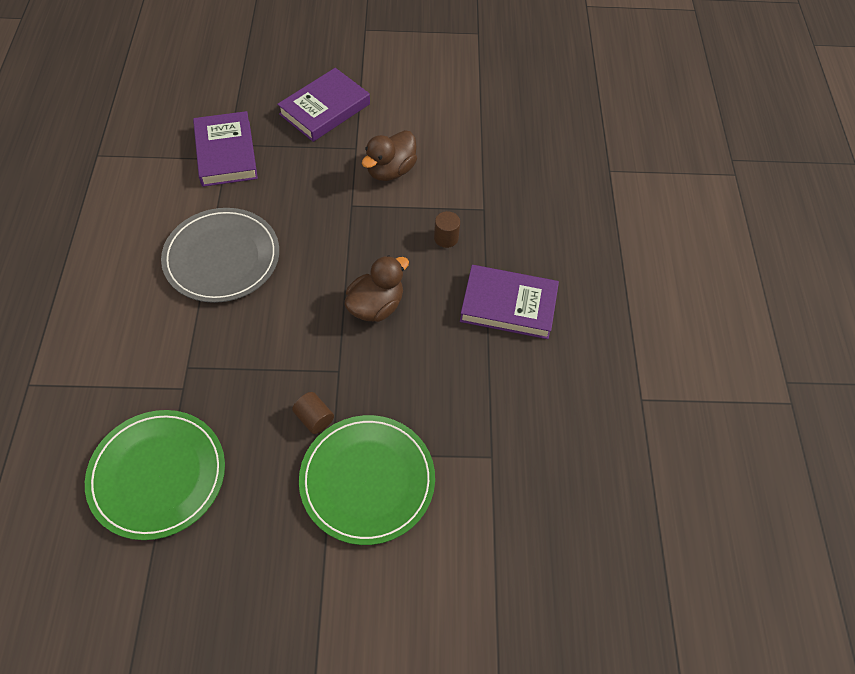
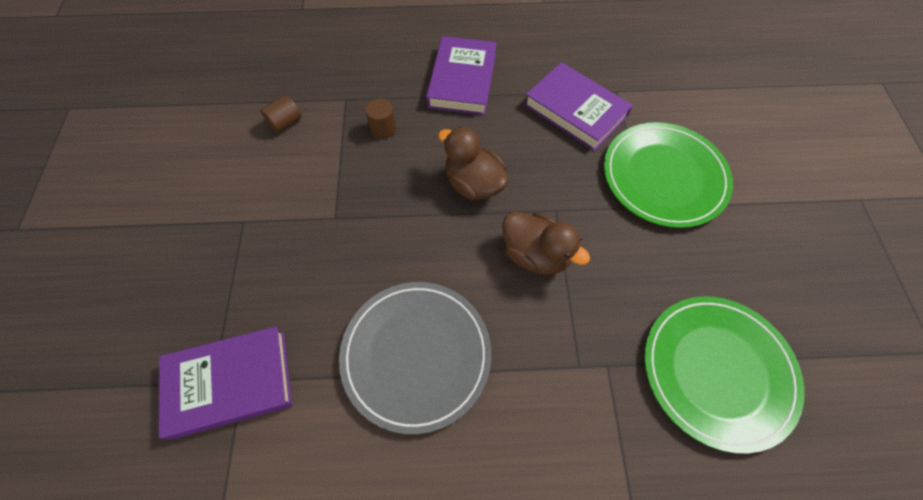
camera: 90 degrees left, 5 degrees up
purple book [277,68,370,142] -> purple book moved to [524,62,633,151]
brown cylinder [292,392,334,434] -> brown cylinder moved to [261,95,302,133]
brown duck [362,130,417,181] -> brown duck moved to [502,212,590,275]

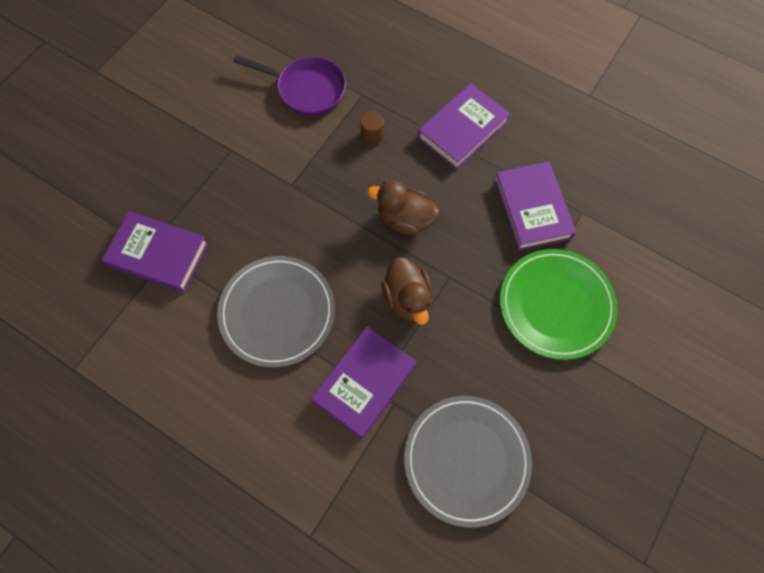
camera: 35 degrees right, 5 degrees up
brown cylinder [261,95,302,133] -> purple pan [234,55,346,116]
brown duck [438,127,509,200] -> brown duck turned 60 degrees counterclockwise [367,181,439,235]
green plate [645,296,805,454] -> grey plate [404,396,532,527]
none -> purple book [311,327,416,438]

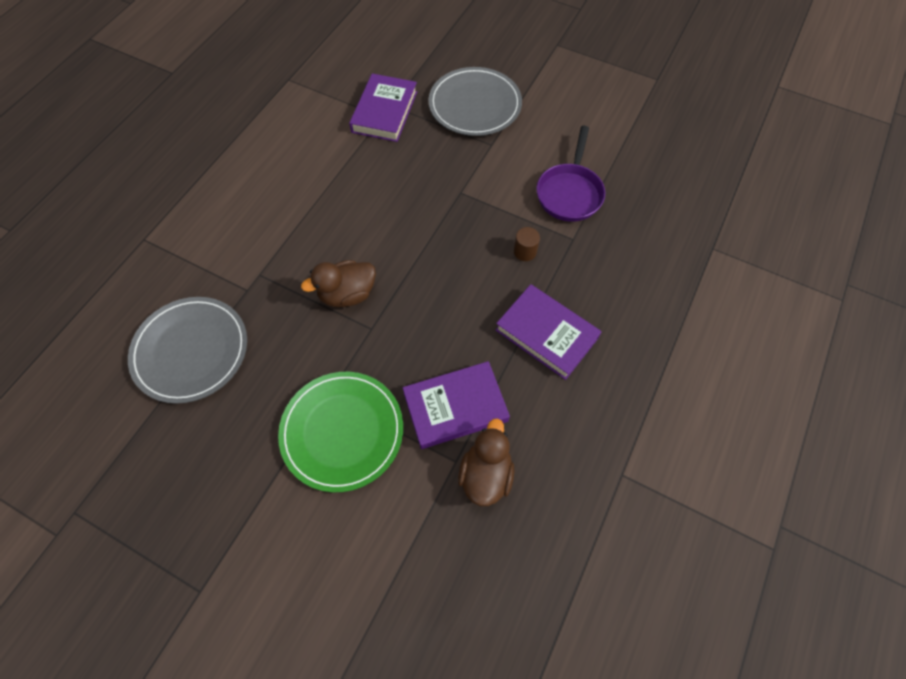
camera: 85 degrees right, 5 degrees down
grey plate [217,256,335,368] -> grey plate moved to [428,67,522,136]
purple book [311,327,416,438] -> none
brown duck [367,181,439,235] -> brown duck moved to [458,418,514,506]

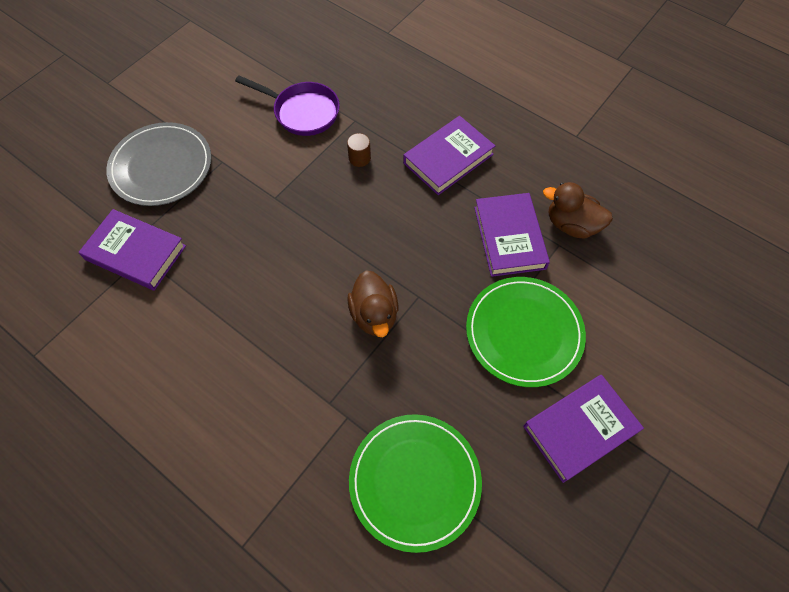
camera: 80 degrees left, 0 degrees up
grey plate [128,297,247,404] -> green plate [349,414,482,553]
none -> purple book [523,375,644,483]

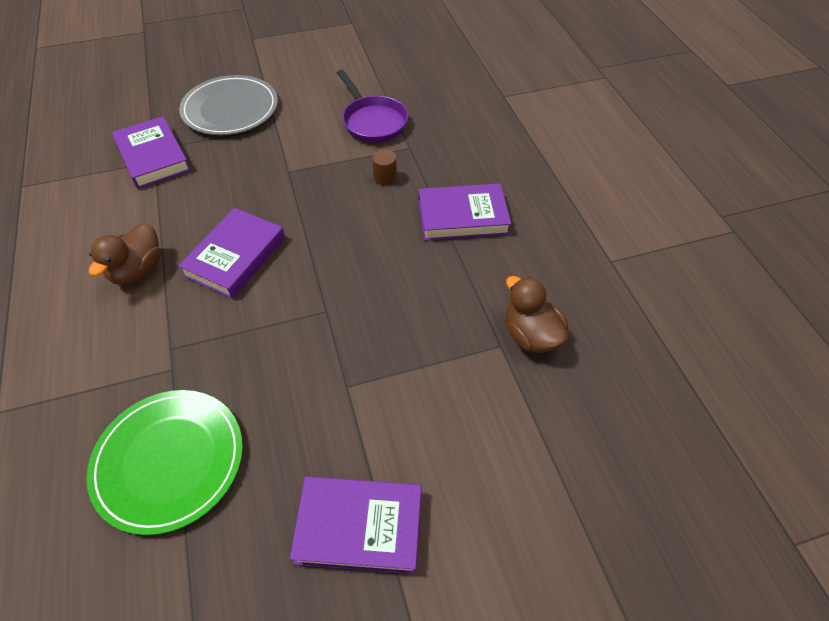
camera: 35 degrees right, 10 degrees down
brown duck [347,271,398,337] -> brown duck moved to [89,223,162,285]
green plate [466,277,586,387] -> none
purple book [474,193,550,277] -> purple book moved to [178,208,285,299]

